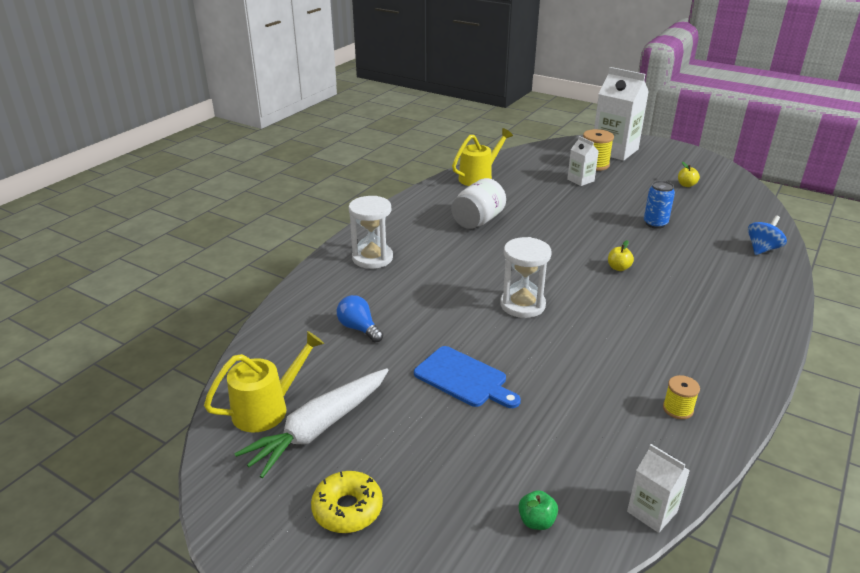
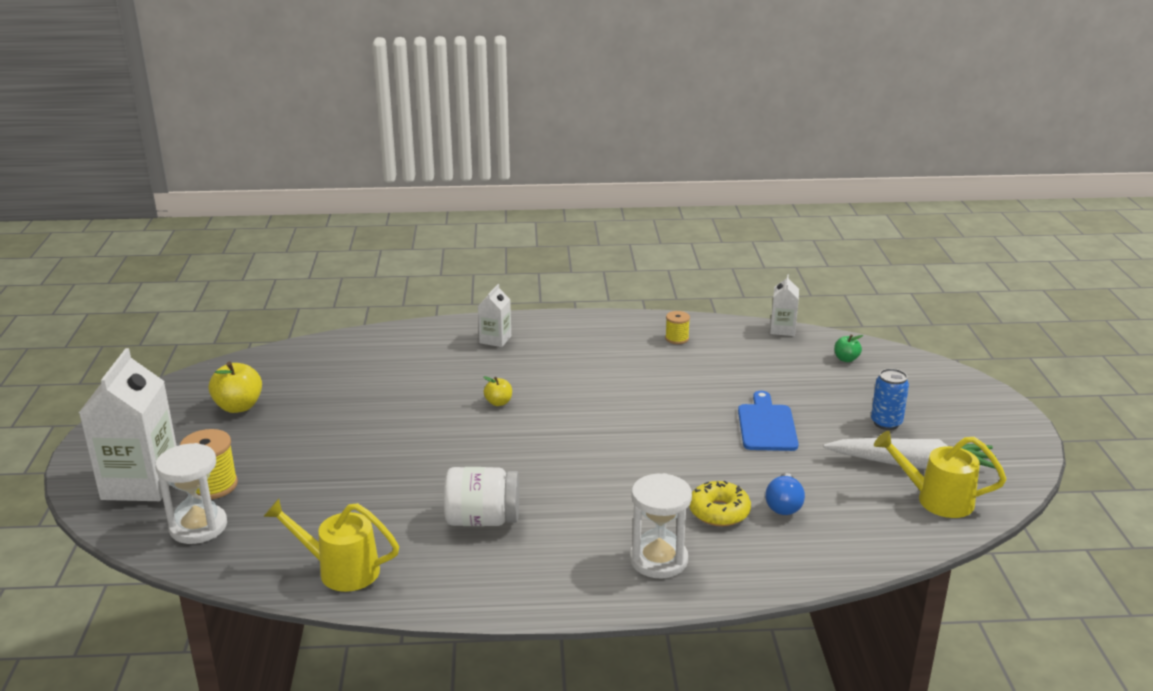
camera: 125 degrees left, 5 degrees down
yellow donut [311,471,383,533] -> yellow donut moved to [689,481,751,526]
white hourglass [500,237,552,318] -> white hourglass moved to [155,443,227,544]
white carton [567,136,599,186] -> white carton moved to [478,284,511,347]
blue can [644,181,675,229] -> blue can moved to [871,369,909,430]
yellow apple [678,162,700,187] -> yellow apple [209,362,262,413], size x1.77
blue spinning top [748,215,787,255] -> none

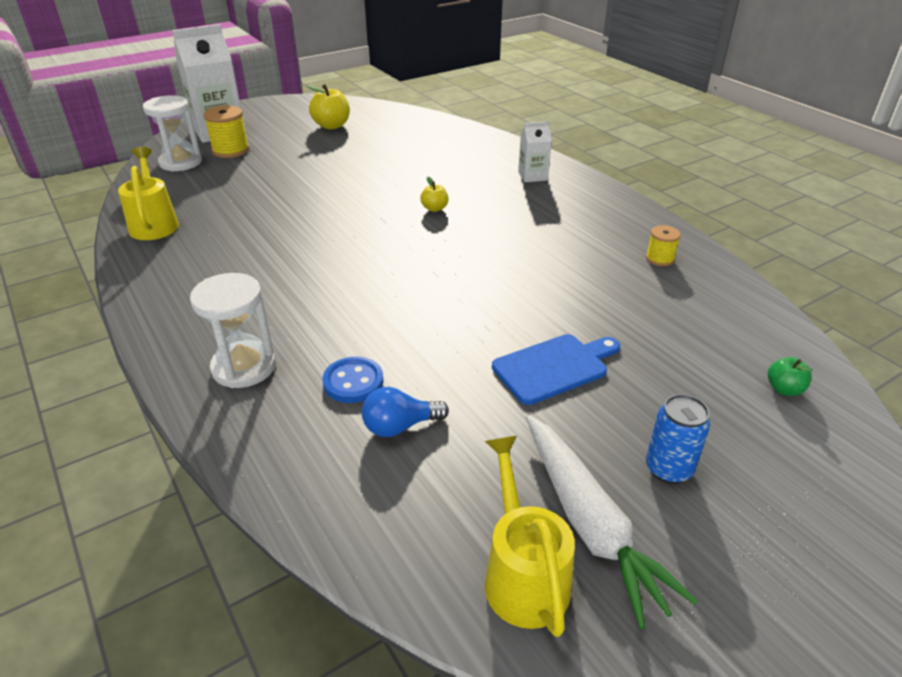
camera: 60 degrees right, 10 degrees up
white jar [444,467,519,526] -> none
yellow donut [689,481,751,526] -> blue button [322,357,383,403]
white carton [770,274,799,336] -> none

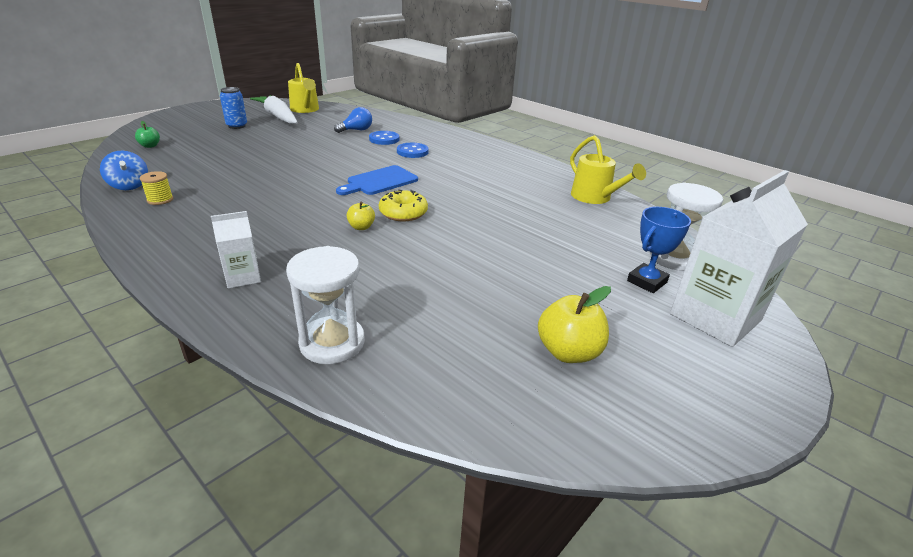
camera: 165 degrees right, 5 degrees down
white hourglass [190,273,276,388] -> white hourglass moved to [286,246,365,364]
yellow spool [204,105,249,158] -> blue trophy [627,207,691,293]
blue cutting board [492,334,620,405] -> blue cutting board moved to [336,165,418,195]
none -> blue spinning top [100,151,148,190]
none -> yellow donut [379,189,428,222]
none -> blue button [397,143,428,158]

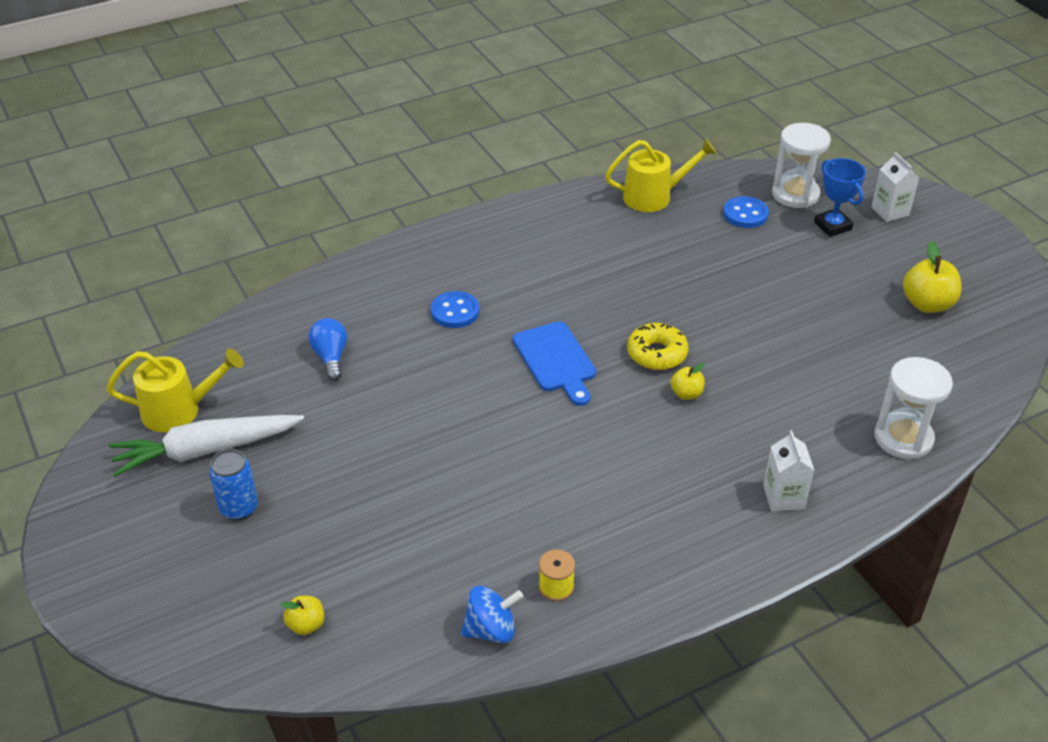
camera: 70 degrees left, 10 degrees up
green apple [135,121,160,148] -> yellow apple [281,596,324,635]
blue button [369,131,399,145] -> blue button moved to [723,196,769,228]
white carton [670,170,808,347] -> white carton [871,152,919,222], size x0.50

